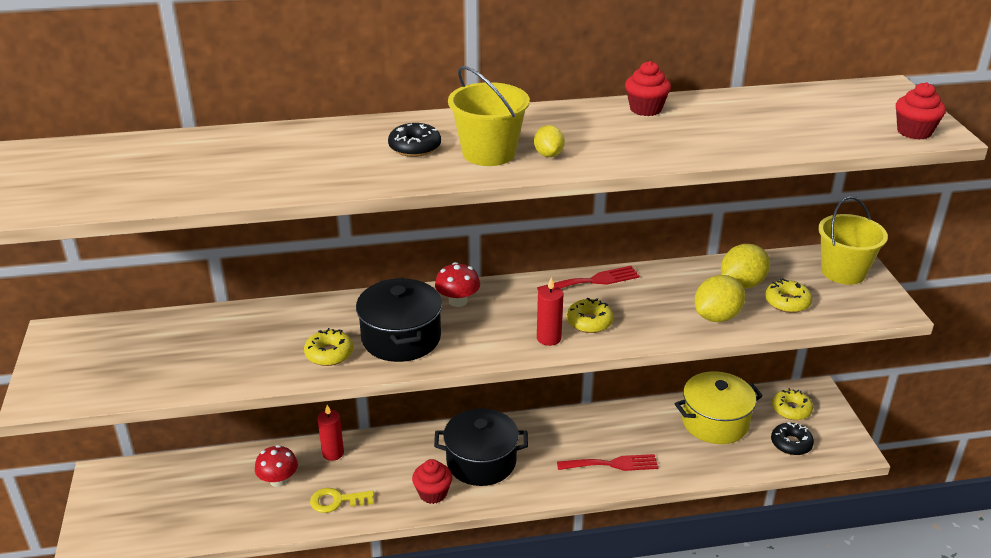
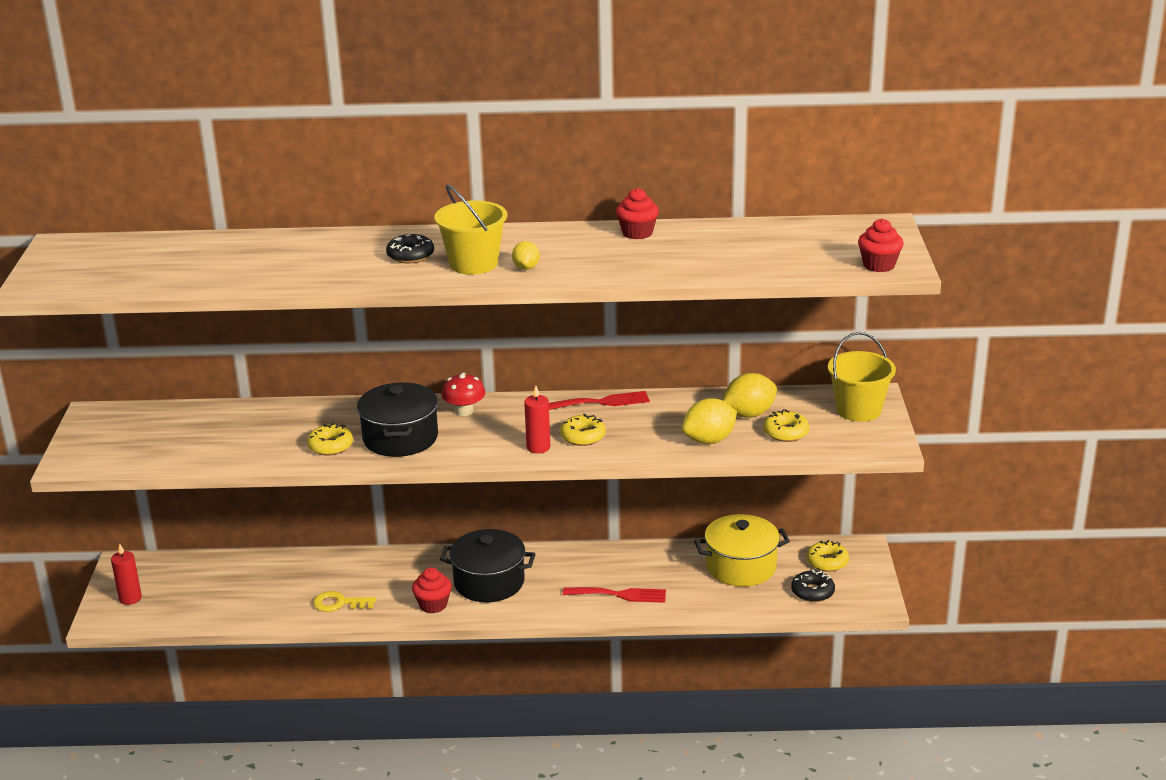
camera: 10 degrees right, 5 degrees down
red mushroom [255,445,298,487] -> none
red candle [318,405,344,461] -> red candle moved to [111,543,142,605]

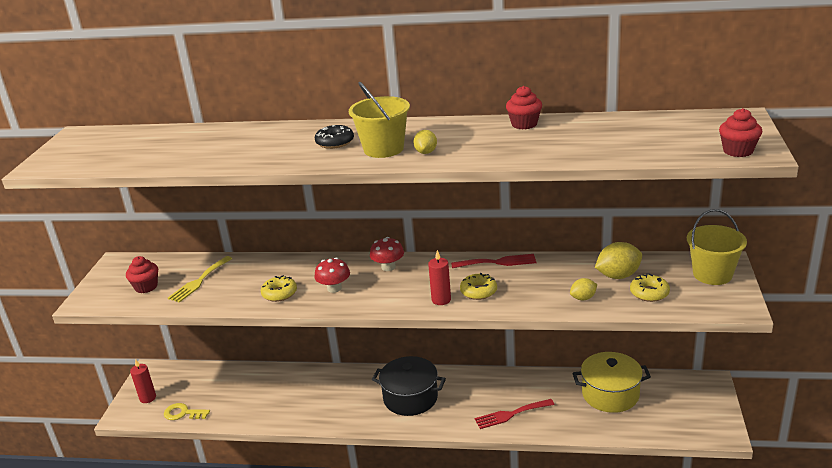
camera: 10 degrees right, 0 degrees up
yellow key [313,591,376,612] -> yellow key moved to [164,403,210,420]
black pot [357,382,438,457] -> red mushroom [314,257,350,293]
red cupcake [412,567,452,613] -> red cupcake moved to [126,256,158,293]
red fork [563,587,666,603] -> red fork turned 150 degrees clockwise [475,399,555,429]
yellow lemon [682,398,737,444] -> yellow lemon [570,278,597,300], size x0.58
black donut [791,570,835,602] -> none
yellow donut [807,540,849,572] -> none
none -> yellow fork [168,256,233,303]

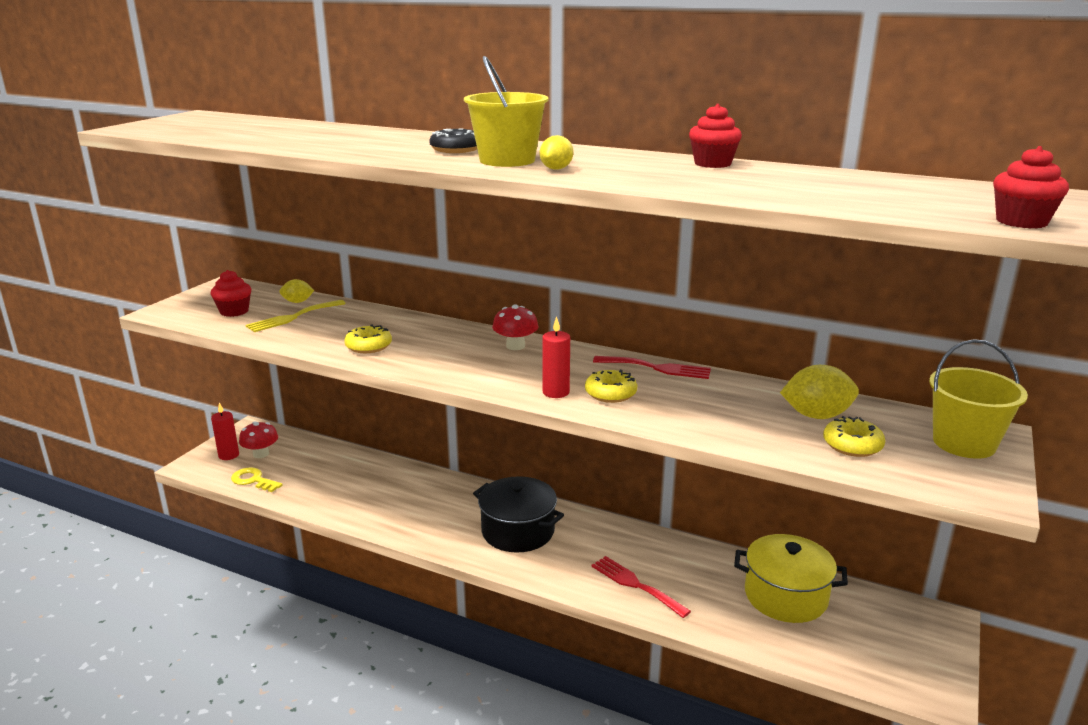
camera: 15 degrees right, 5 degrees down
red mushroom [314,257,350,293] -> red mushroom moved to [239,422,278,458]
red fork [475,399,555,429] -> red fork turned 45 degrees clockwise [591,556,691,618]
yellow lemon [570,278,597,300] -> yellow lemon moved to [279,279,314,303]

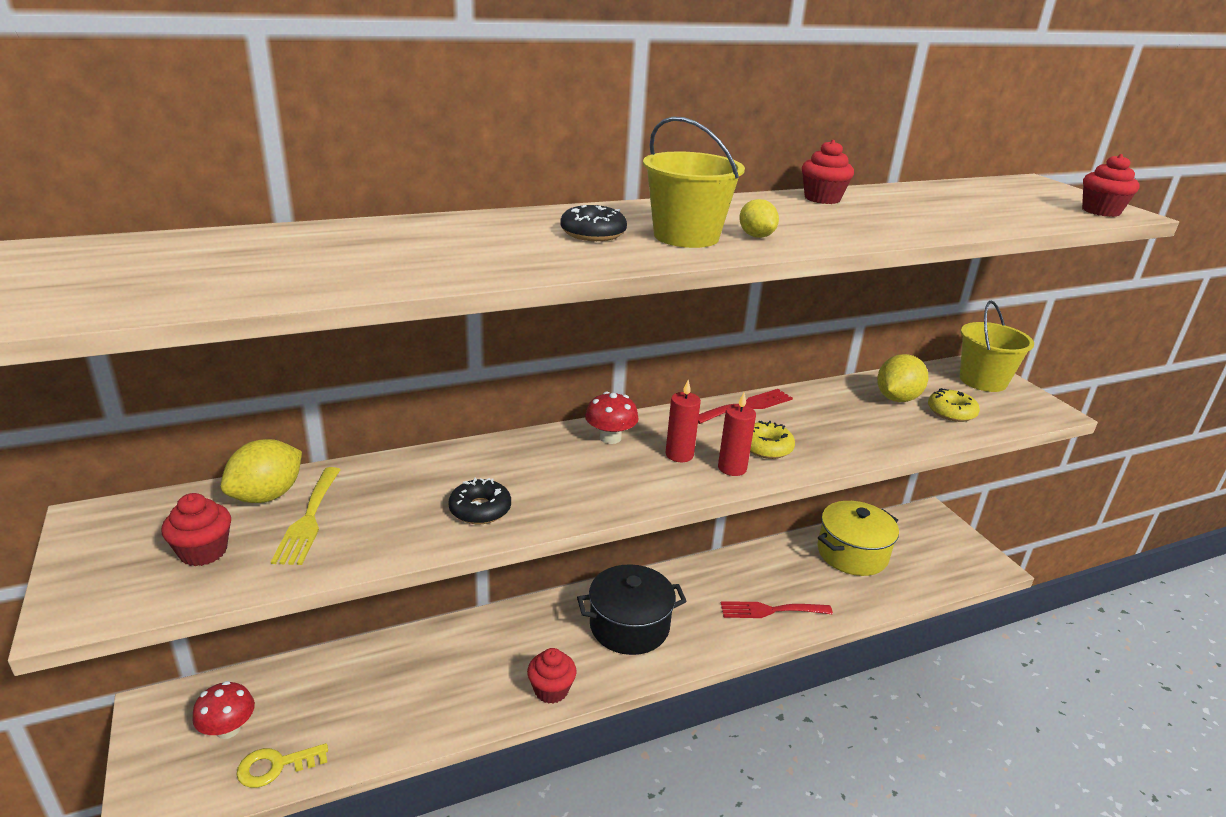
camera: 50 degrees left, 5 degrees up
red candle [211,403,239,460] -> red candle moved to [665,380,701,462]
yellow lemon [279,279,314,303] -> yellow lemon [221,439,302,503], size x1.73
yellow donut [344,324,392,353] -> black donut [448,477,511,524]
none -> red cupcake [527,648,577,704]

